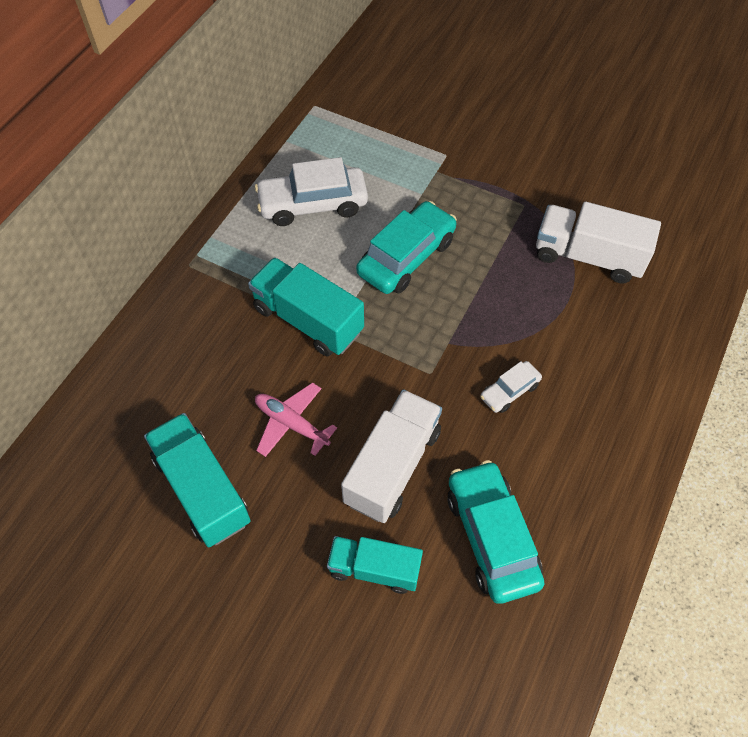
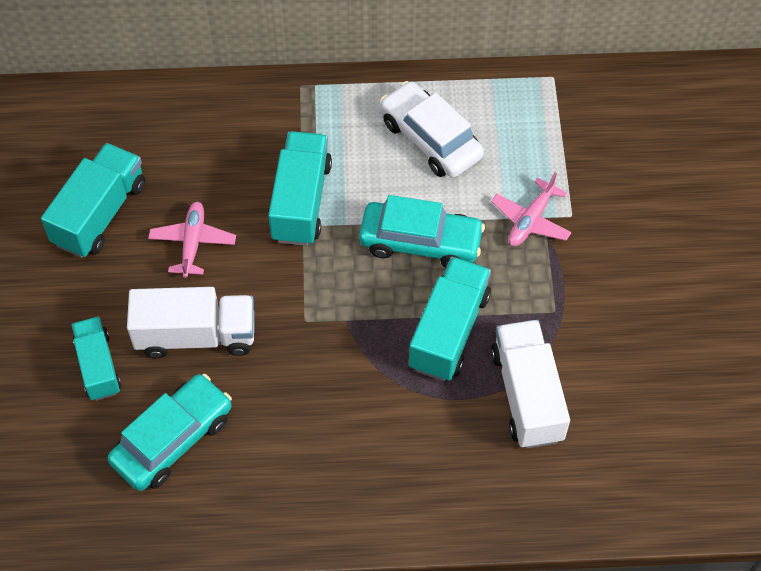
camera: 60 degrees right, 0 degrees up
white car [480,361,542,413] -> none
none -> turquoise truck [409,257,491,381]
none -> pink plane [491,172,572,246]

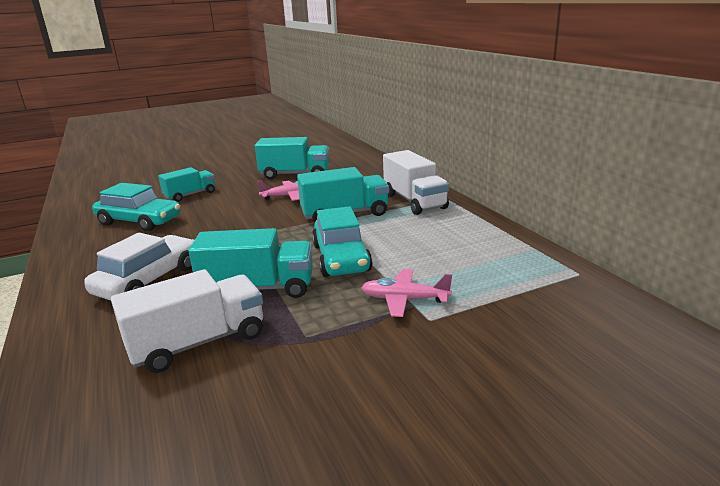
camera: 70 degrees right, 35 degrees down
white truck [127,287,254,358] -> white truck moved to [383,150,449,215]
white car [380,81,484,178] -> white car moved to [84,233,194,300]

